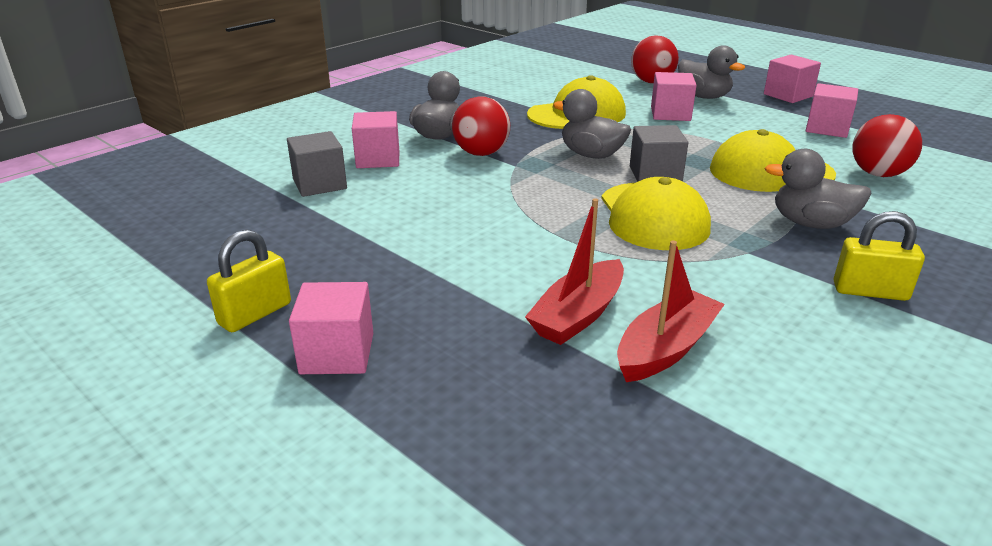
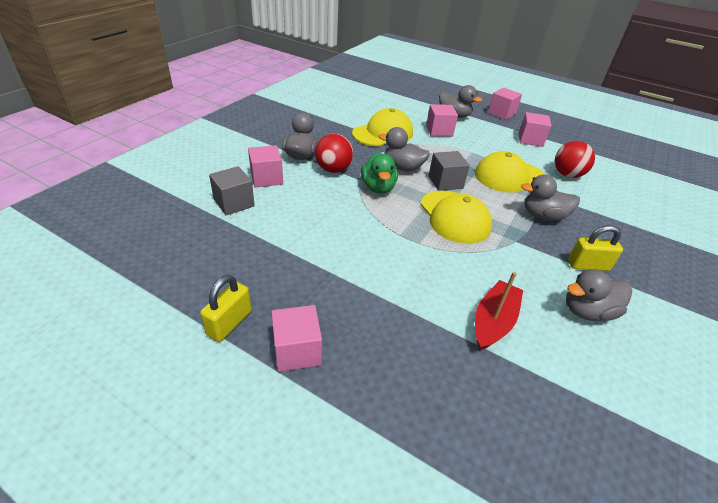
camera: 15 degrees left, 10 degrees up
red boat [525,198,624,345] -> none
red ball [631,35,679,84] -> none
none -> green duck [361,153,398,194]
none -> grey duck [566,269,632,321]

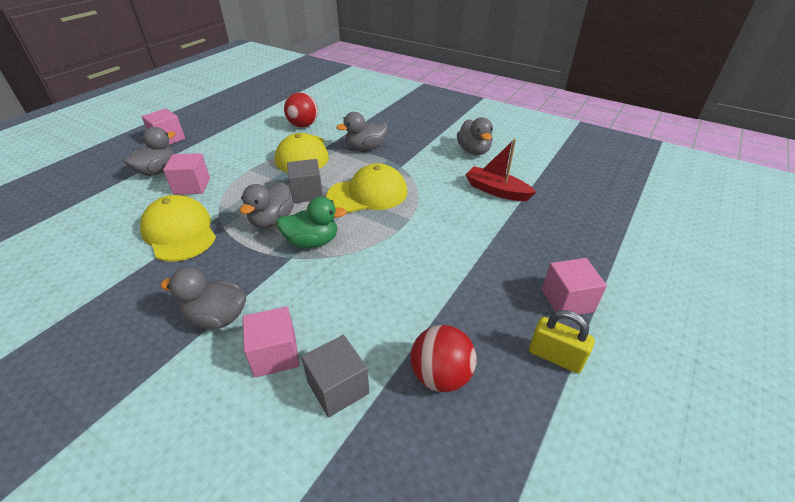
camera: 85 degrees left, 0 degrees up
red ball [315,134,353,173] -> red ball moved to [411,325,477,392]
pink cube [519,112,551,147] -> none
grey duck [521,175,580,221] -> grey duck turned 60 degrees clockwise [336,112,388,151]
yellow padlock [568,225,623,271] -> none

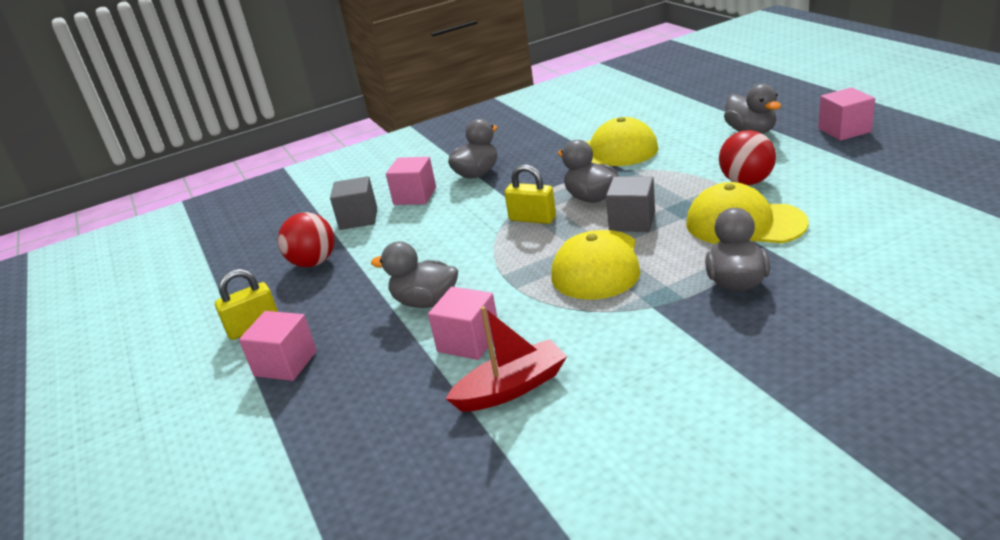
camera: 125 degrees right, 10 degrees down
pink cube [163,153,210,195] -> pink cube moved to [428,287,497,360]
green duck [276,197,347,248] -> yellow padlock [505,164,556,224]
red ball [284,92,318,127] -> red ball moved to [719,130,776,185]
grey duck [457,117,493,155] -> grey duck moved to [371,241,458,308]

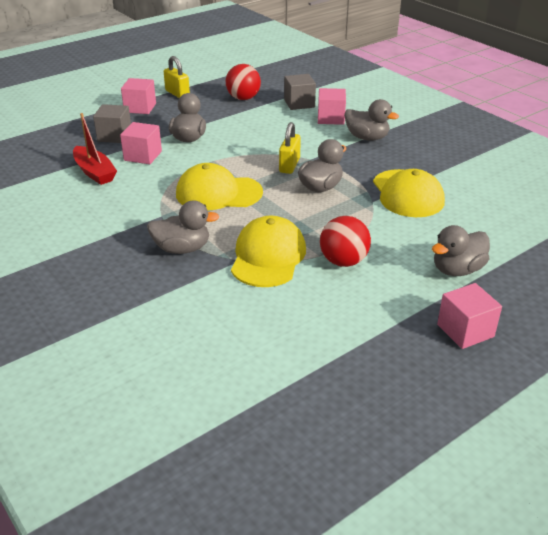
camera: 75 degrees right, 5 degrees up
grey cube [606,177,655,232] -> grey cube moved to [93,104,131,143]

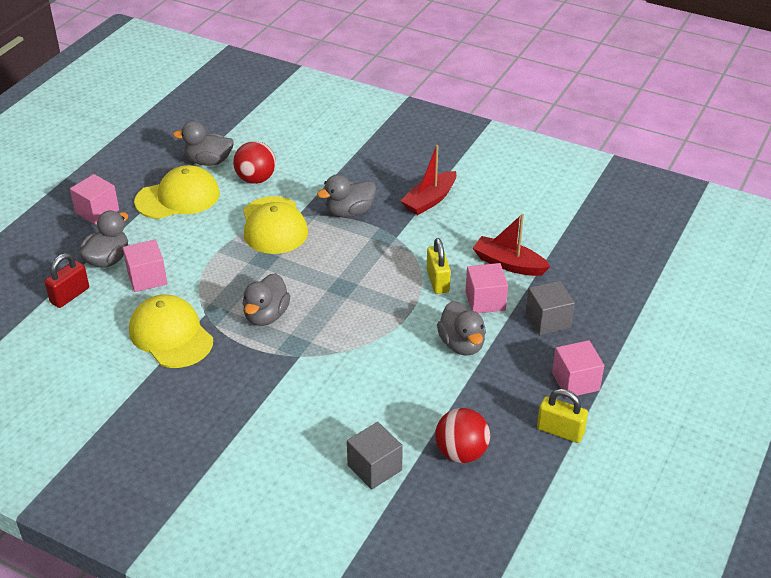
camera: 155 degrees right, 5 degrees up
yellow cap [176,163,263,210] -> yellow cap moved to [134,165,220,219]
yellow padlock [279,122,301,174] -> yellow padlock moved to [427,238,451,294]
pink cube [318,88,346,125] -> pink cube moved to [123,240,167,292]
red ball [320,216,371,267] -> red ball moved to [233,141,276,184]
grey duck [344,99,399,141] -> grey duck moved to [173,121,234,166]
none -> red padlock [45,253,89,308]
none -> red boat [401,145,456,215]

